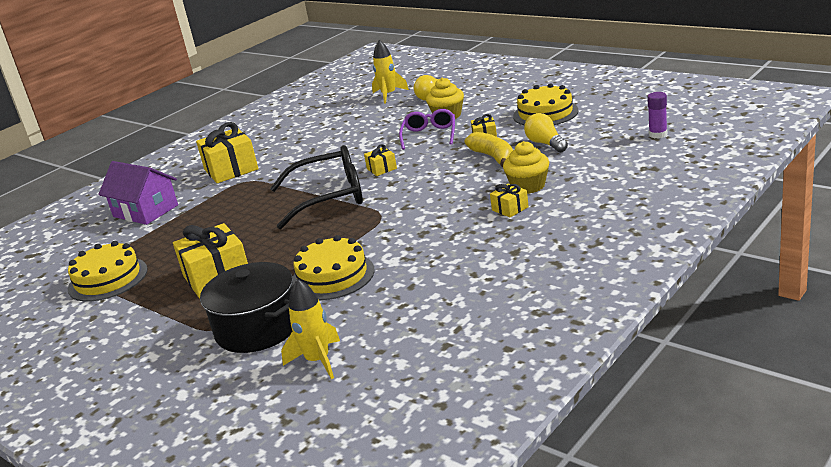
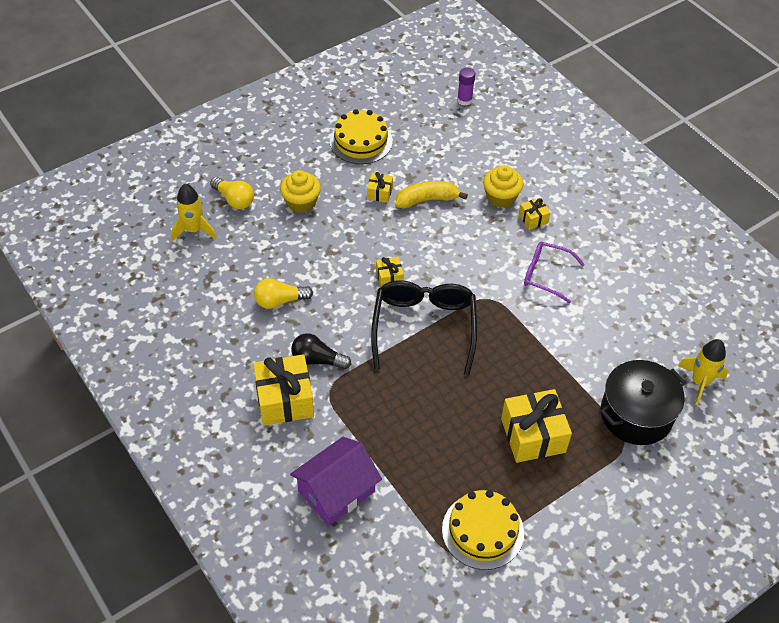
camera: 80 degrees left, 25 degrees up
yellow cake [292,235,375,300] -> none
purple glasses [399,109,455,150] -> purple glasses moved to [524,241,585,303]
yellow light bulb [524,113,568,152] -> yellow light bulb moved to [254,278,313,309]
none -> black light bulb [291,333,351,369]

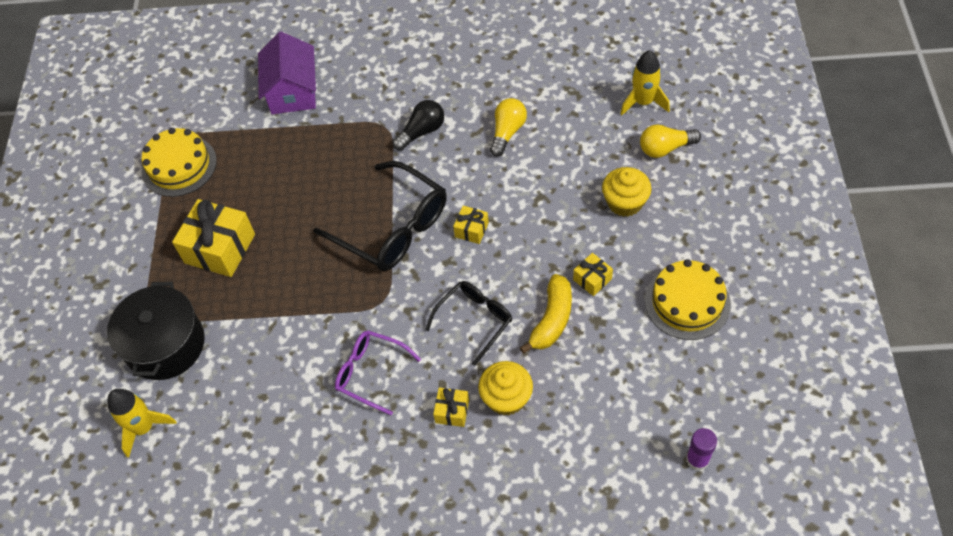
camera: 130 degrees right, 5 degrees up
yellow gift [253,354,314,426] -> none
purple glasses [524,241,585,303] -> purple glasses turned 120 degrees counterclockwise [335,330,421,415]
none -> black glasses [425,281,512,366]

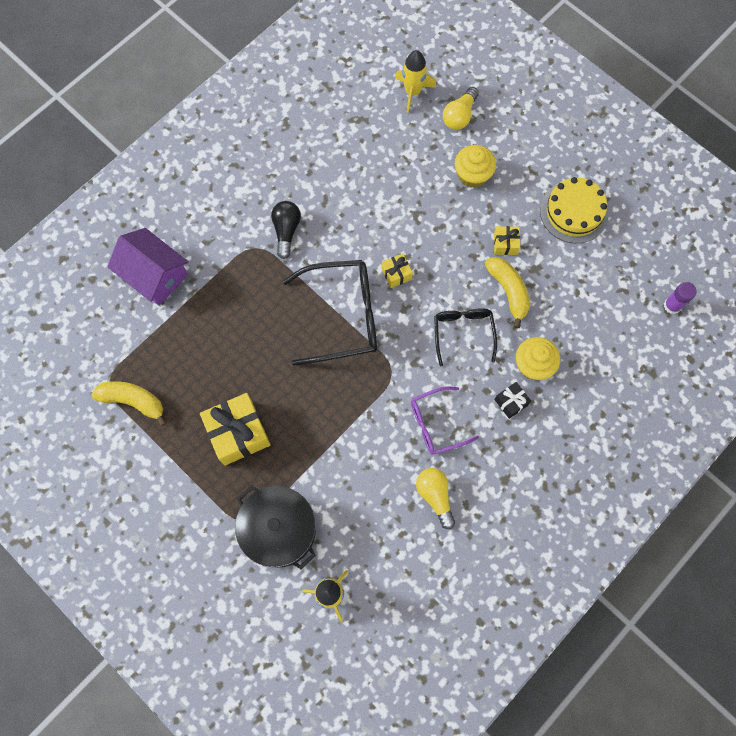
camera: 50 degrees left, 15 degrees up
yellow cake [141,128,217,197] -> yellow banana [91,381,167,426]
yellow gift [433,388,469,427] -> black gift [494,382,531,419]
yellow light bulb [490,98,527,157] -> yellow light bulb moved to [416,468,455,529]

